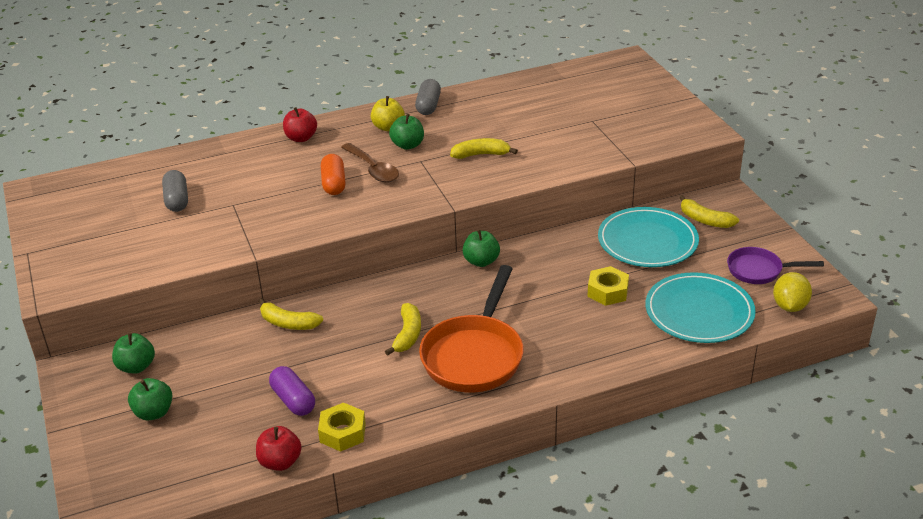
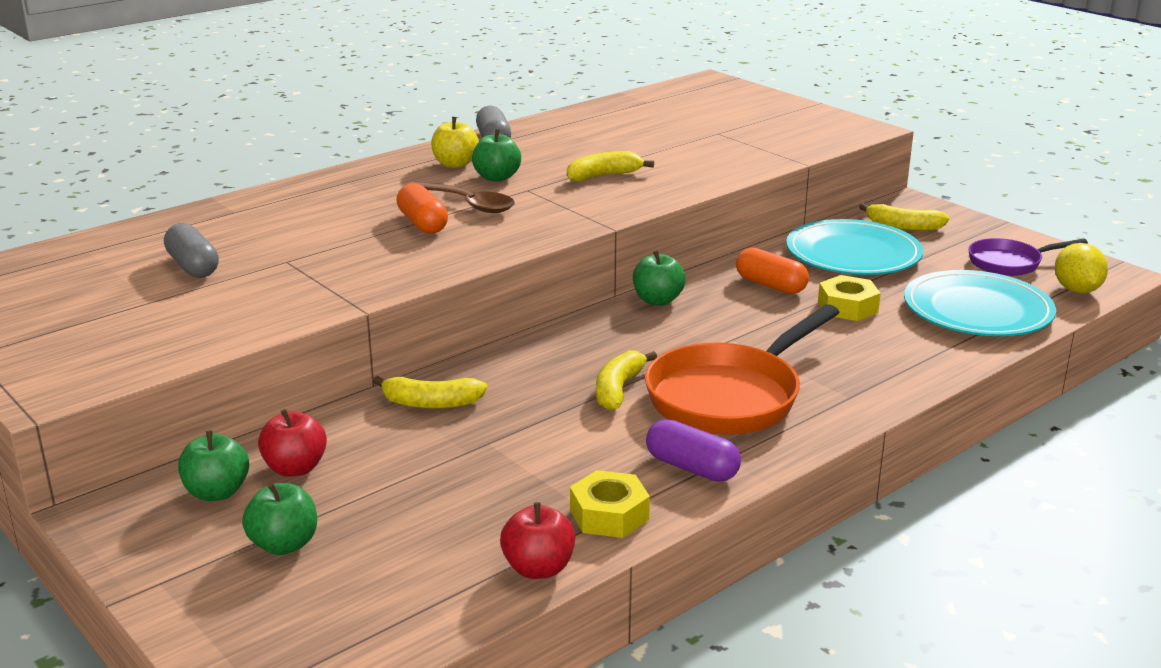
camera: 20 degrees left, 10 degrees down
purple capsule [269,366,315,416] -> purple capsule moved to [646,419,741,482]
red apple [283,107,317,142] -> red apple moved to [258,409,327,477]
yellow banana [385,303,421,356] -> yellow banana turned 150 degrees counterclockwise [596,350,657,411]
orange pan [419,265,523,392] -> orange pan turned 45 degrees clockwise [645,304,840,435]
none -> orange capsule [736,247,809,294]

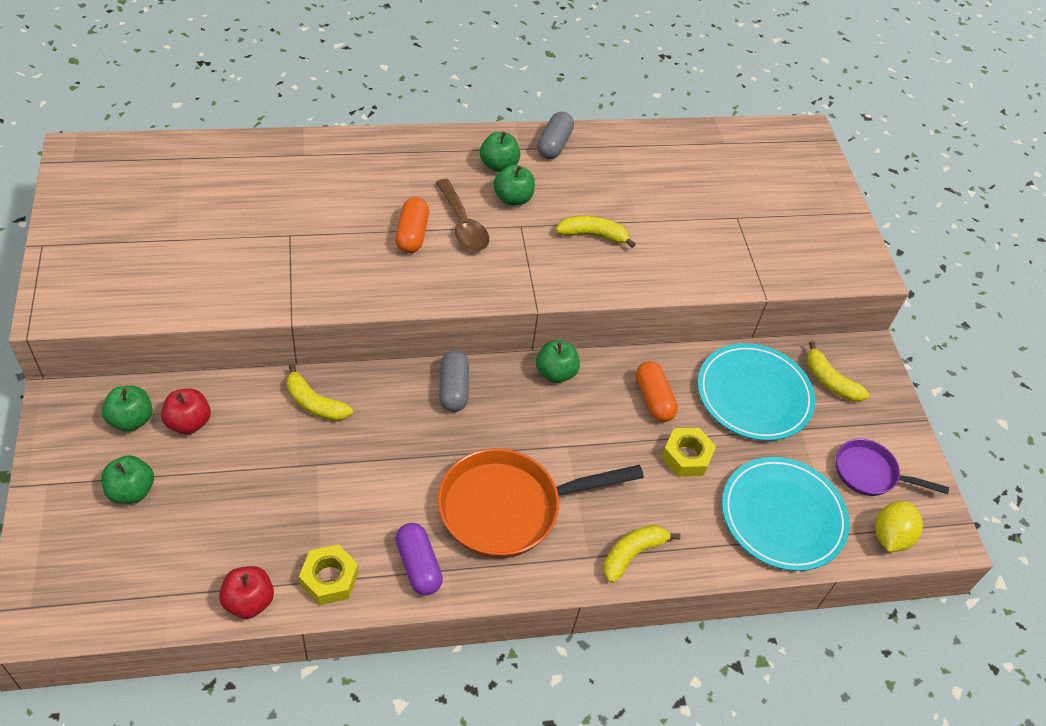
camera: 25 degrees right, 25 degrees up
grey capsule [164,223,219,278] -> grey capsule moved to [439,350,469,412]
yellow apple [431,117,479,168] -> green apple [480,132,520,172]
yellow banana [596,350,657,411] -> yellow banana moved to [603,525,680,583]

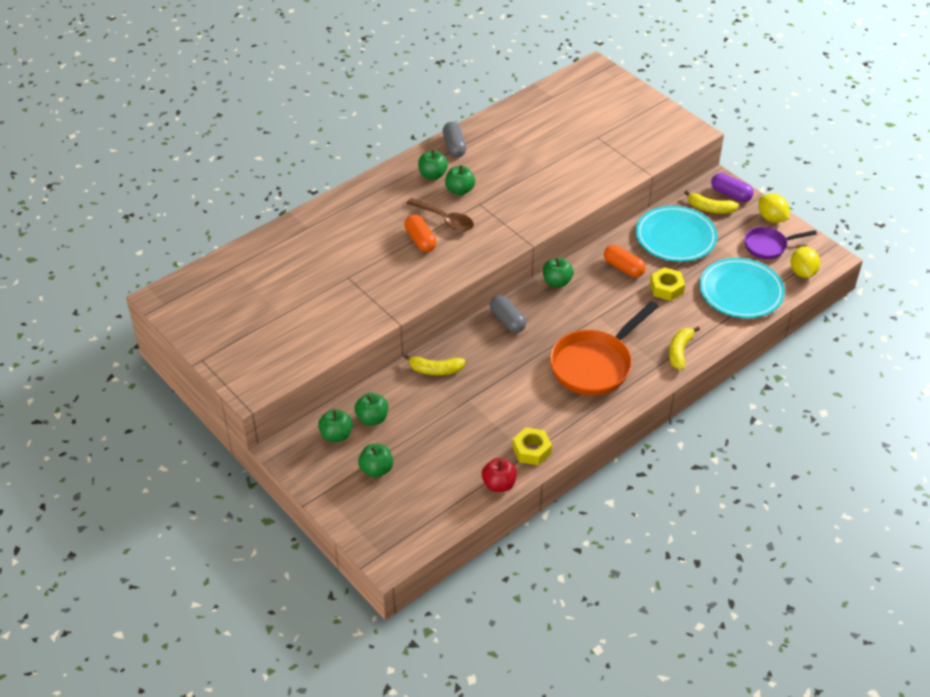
camera: 25 degrees left, 5 degrees down
red apple [161,388,211,434] -> green apple [355,393,388,425]
purple capsule [395,523,443,595] -> purple capsule moved to [711,173,754,202]
yellow banana [556,216,636,248] -> none
none -> yellow lemon [758,193,789,223]

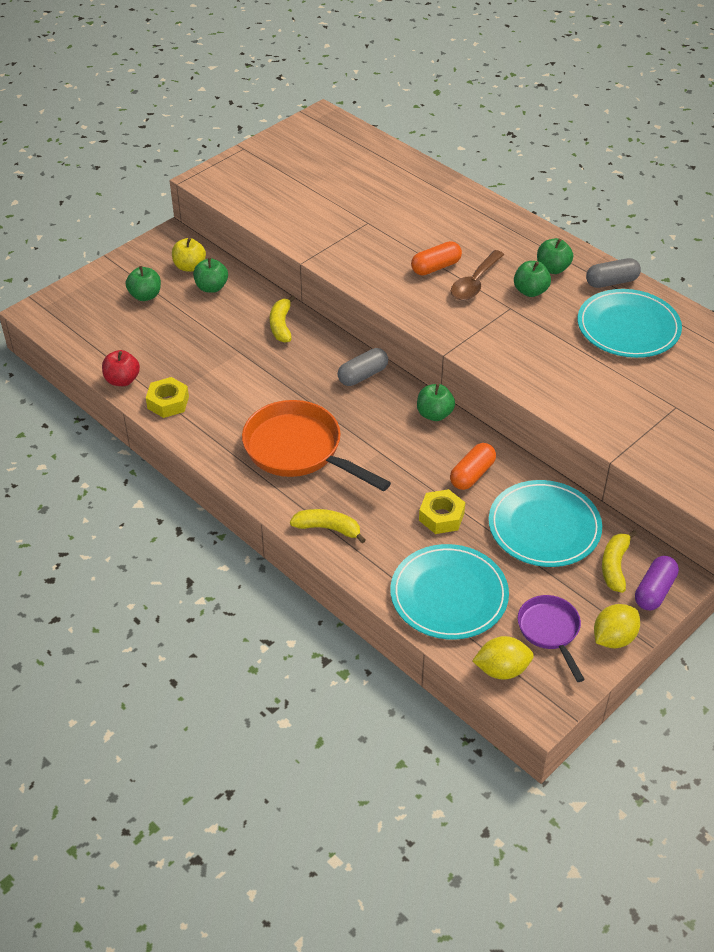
camera: 85 degrees right, 0 degrees up
green apple [318,409,353,442] -> yellow apple [172,238,206,272]
none -> turquoise plate [578,289,682,358]

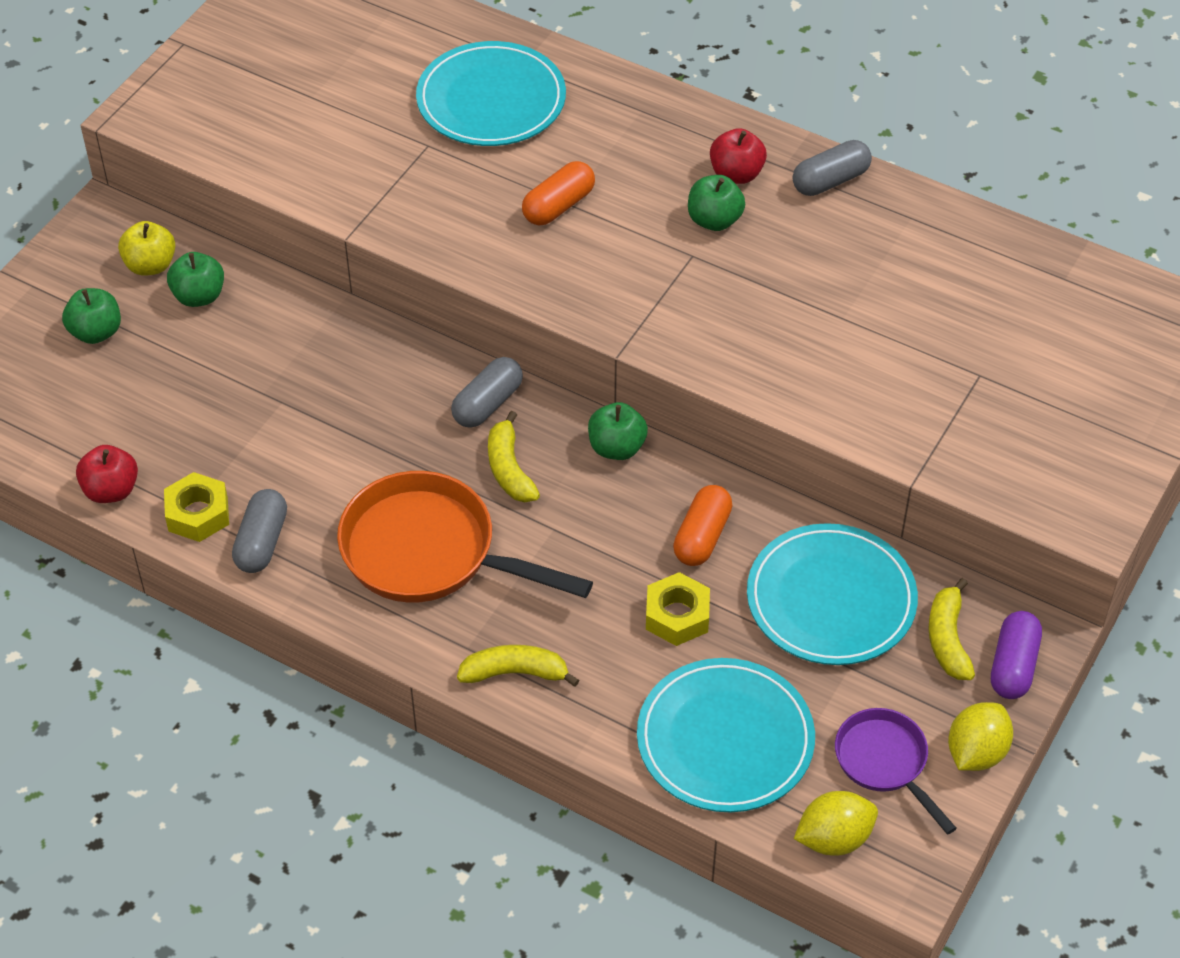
camera: 15 degrees left, 5 degrees up
yellow banana [270,295,295,343] -> yellow banana moved to [488,411,540,502]
brown spoon [451,250,504,300] -> none
green apple [537,238,573,274] -> red apple [710,128,767,184]
turquoise plate [578,289,682,358] -> turquoise plate moved to [416,41,566,146]
none -> grey capsule [232,489,287,573]

